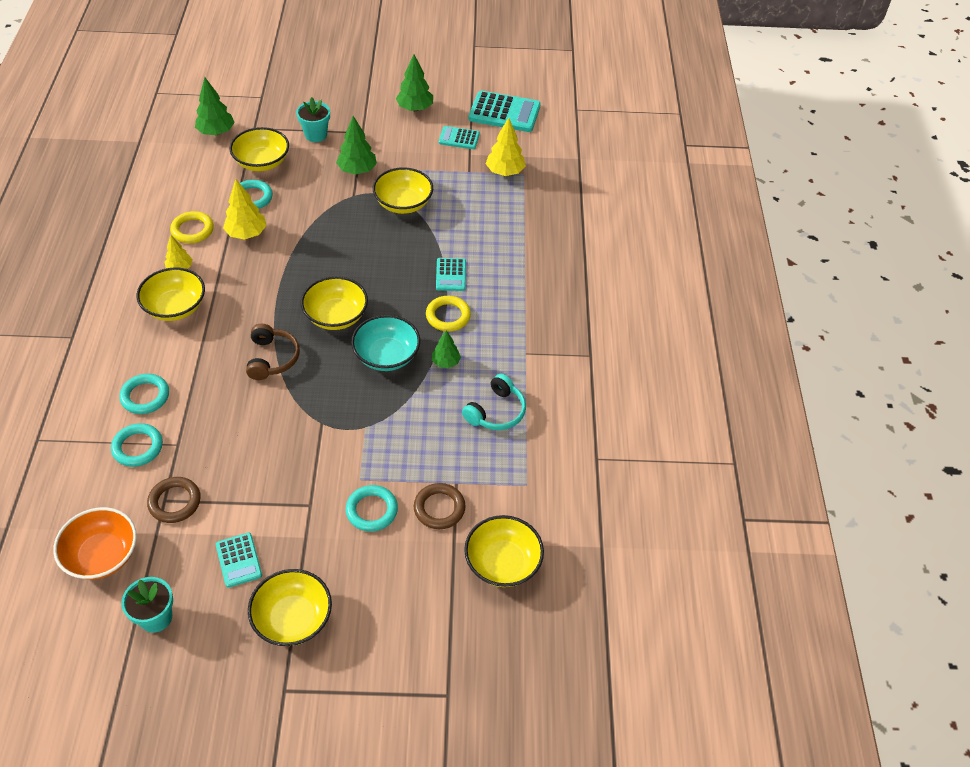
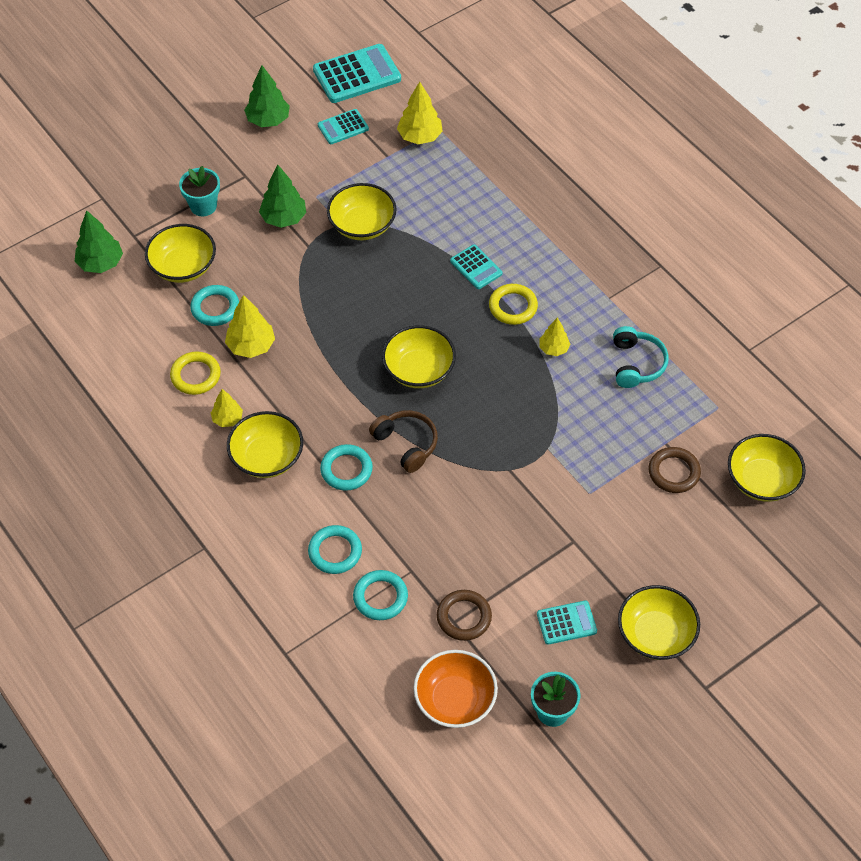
camera: 35 degrees left, 5 degrees up
turquoise calculator [216,532,262,588] -> turquoise calculator turned 45 degrees counterclockwise [537,600,597,645]
turquoise ring [346,485,398,532] -> turquoise ring moved to [320,444,373,491]
turquoise bowl [351,315,420,371] -> none
green tree [432,330,461,368] -> yellow tree [539,318,570,356]

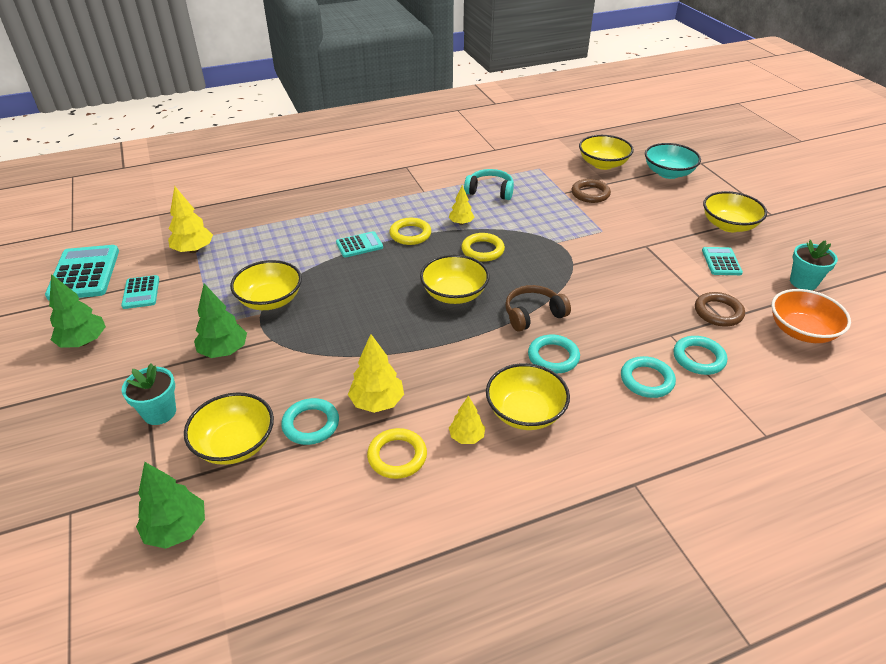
camera: 75 degrees left, 15 degrees down
none -> yellow ring [461,233,505,262]
none -> turquoise bowl [645,143,701,179]

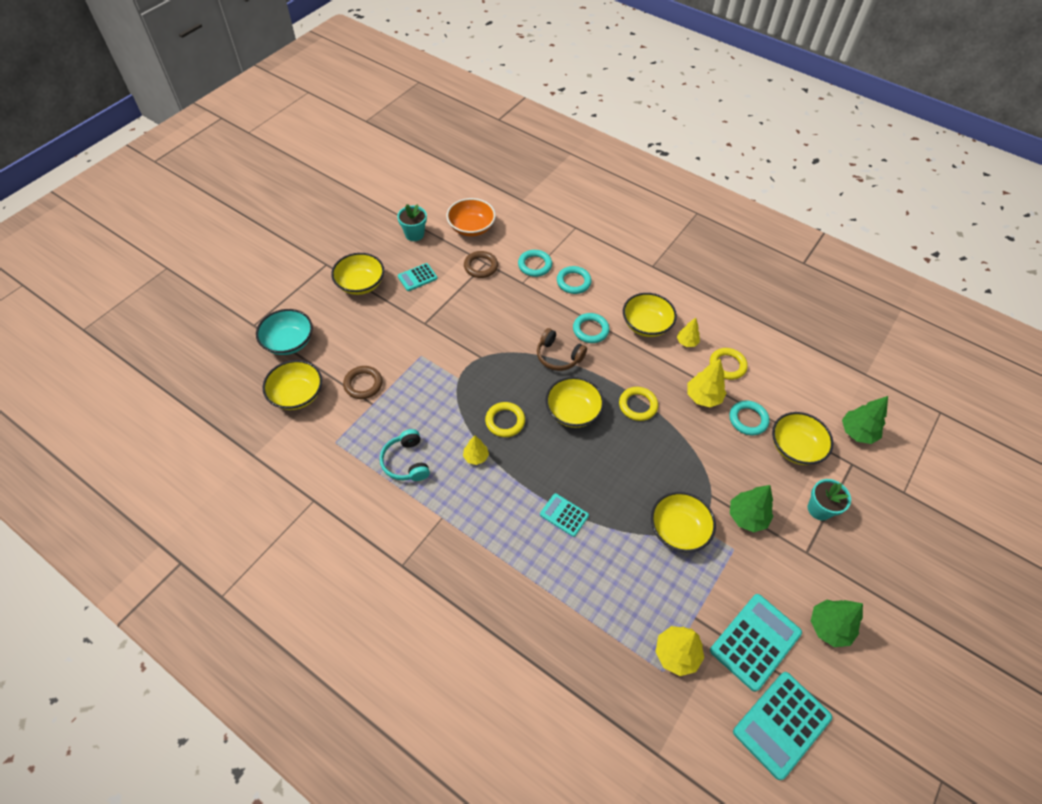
camera: 125 degrees left, 15 degrees up
turquoise calculator [121,275,159,309] -> turquoise calculator [710,594,802,692], size x1.78
yellow ring [389,218,431,245] -> yellow ring moved to [619,387,658,421]

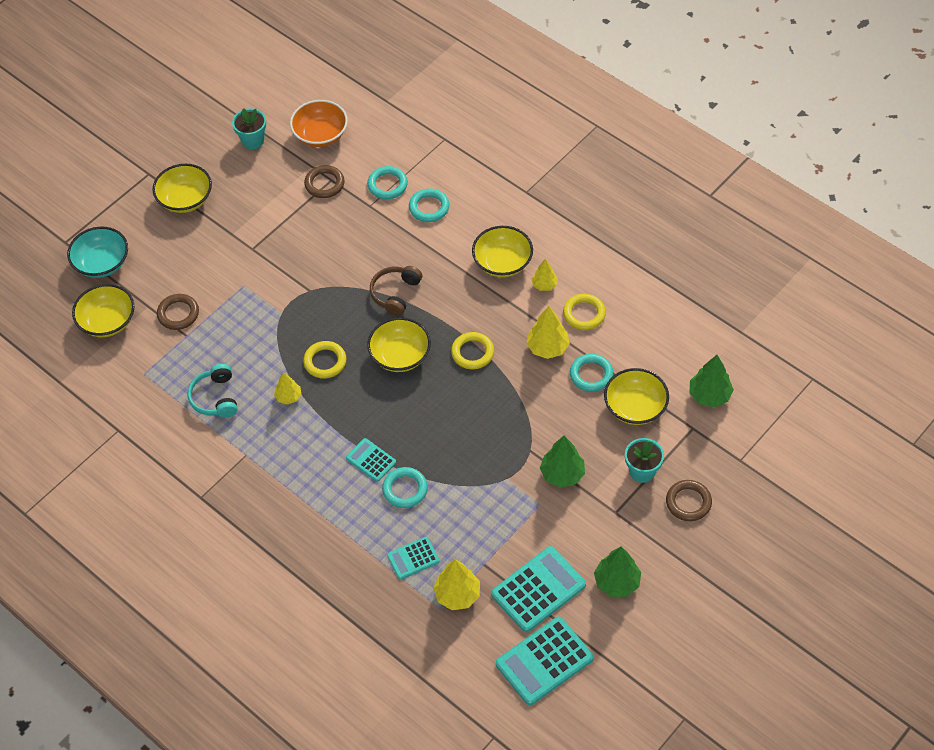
camera: 10 degrees right, 0 degrees up
turquoise calculator [398,263,437,291] -> turquoise calculator moved to [387,537,439,580]
brown headphones [537,328,587,371] -> brown headphones turned 75 degrees clockwise [370,266,422,316]
turquoise ring [573,313,610,343] -> turquoise ring moved to [382,467,428,508]
yellow bowl [651,492,716,552] -> none
none -> brown ring [666,480,712,521]

